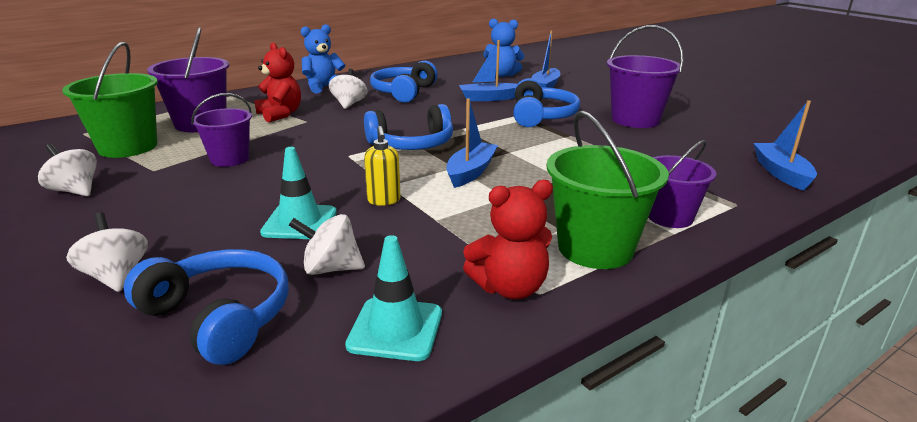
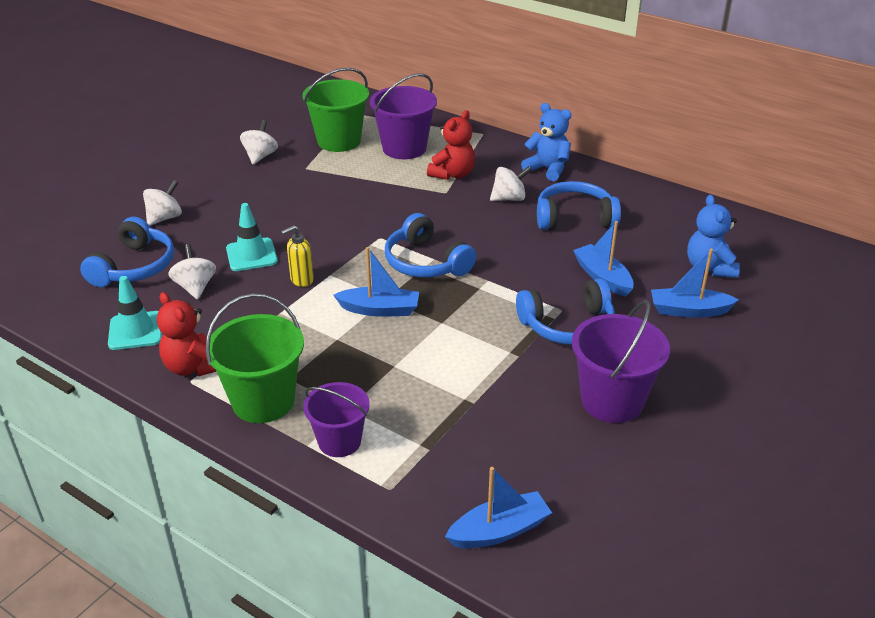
camera: 70 degrees right, 10 degrees up
purple bucket [191,93,252,167] -> none

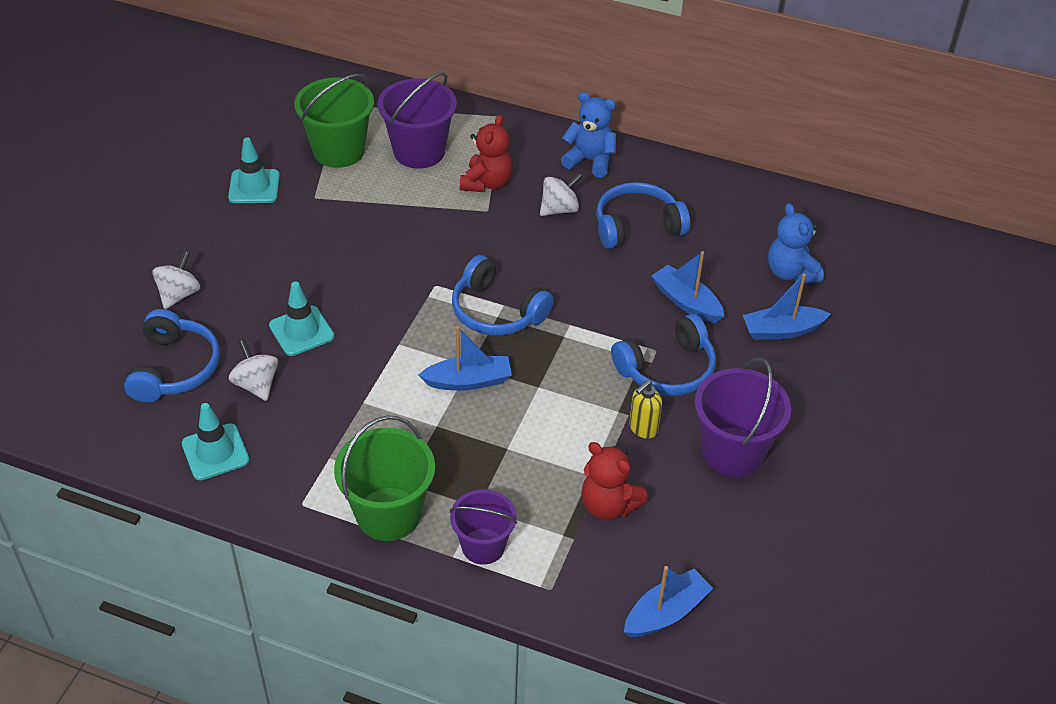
camera: 15 degrees left, 10 degrees up
red teddy bear [157,292,217,377] -> red teddy bear moved to [581,442,648,520]
white spinning top [240,120,278,164] -> turquoise traffic cone [228,137,280,203]
yellow soap dispenser [281,225,314,287] -> yellow soap dispenser moved to [629,380,662,439]

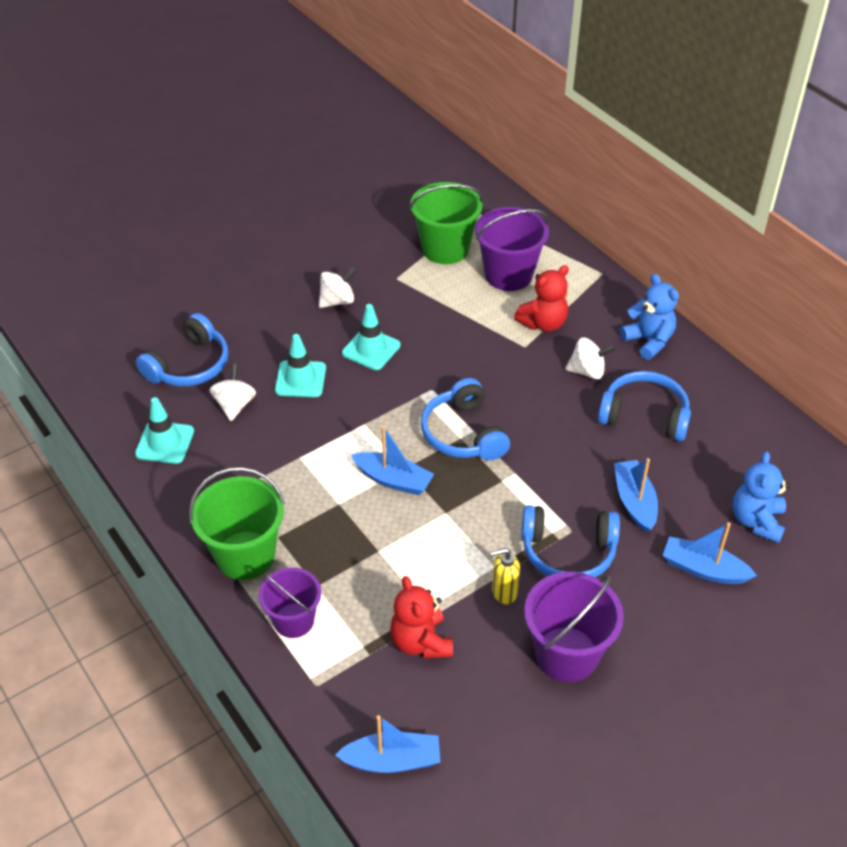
camera: 35 degrees right, 0 degrees up
white spinning top [152,251,200,309] -> white spinning top moved to [319,267,357,308]
turquoise traffic cone [228,137,280,203] -> turquoise traffic cone moved to [342,304,400,370]

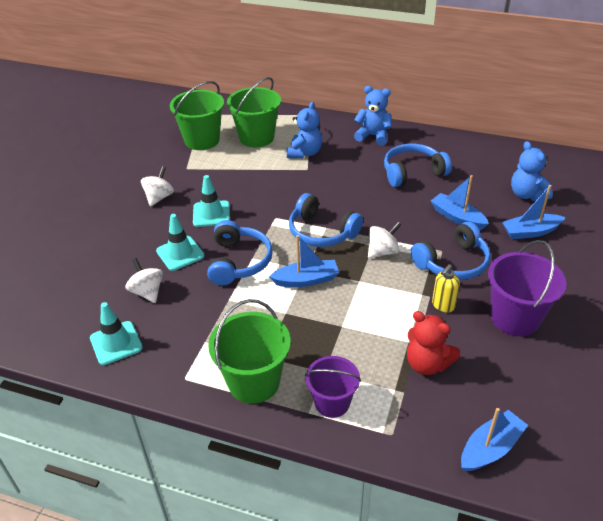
camera: 35 degrees left, 5 degrees down
blue headphones [136,313,229,386] -> blue headphones moved to [207,220,273,285]
purple bucket [475,207,549,291] -> green bucket [227,77,281,148]
red teddy bear [514,265,569,332] -> blue teddy bear [287,102,322,158]
white spinning top [565,337,616,379] -> white spinning top moved to [368,222,401,258]

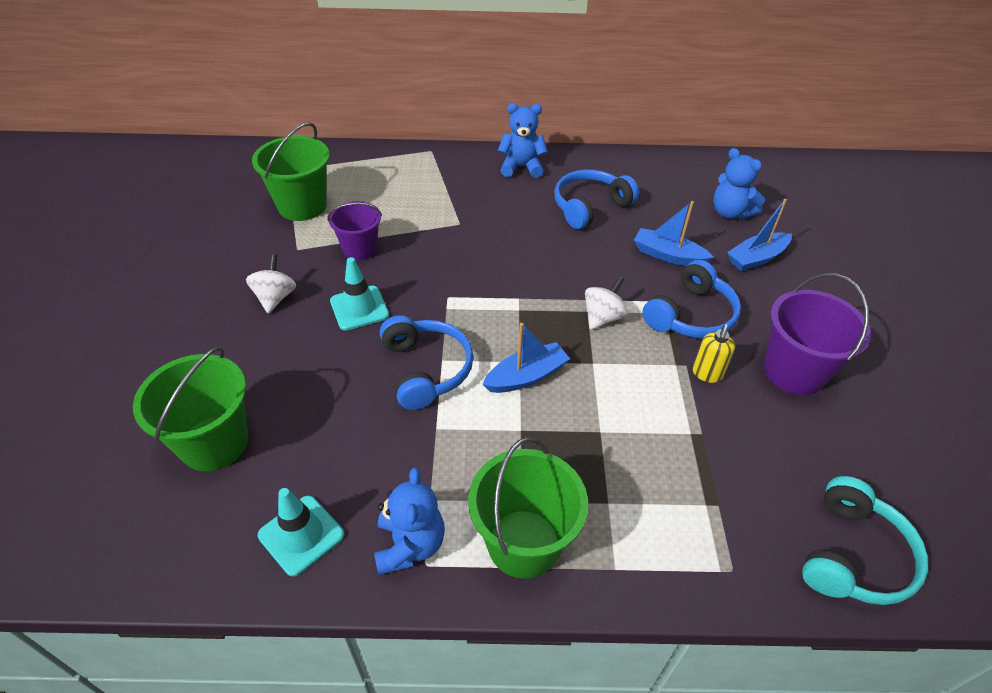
camera: 20 degrees left, 5 degrees up
white spinning top [126,258,163,303] -> none
turquoise traffic cone [156,214,205,271] -> none
green bucket [227,77,281,148] -> green bucket moved to [133,347,249,471]
blue teddy bear [287,102,322,158] -> blue teddy bear moved to [374,468,445,575]
blue headphones [289,193,363,247] -> none
purple bucket [305,356,361,418] -> purple bucket moved to [327,201,382,260]
red teddy bear [407,311,460,375] -> none
blue boat [461,408,528,471] -> turquoise headphones [802,476,928,605]

